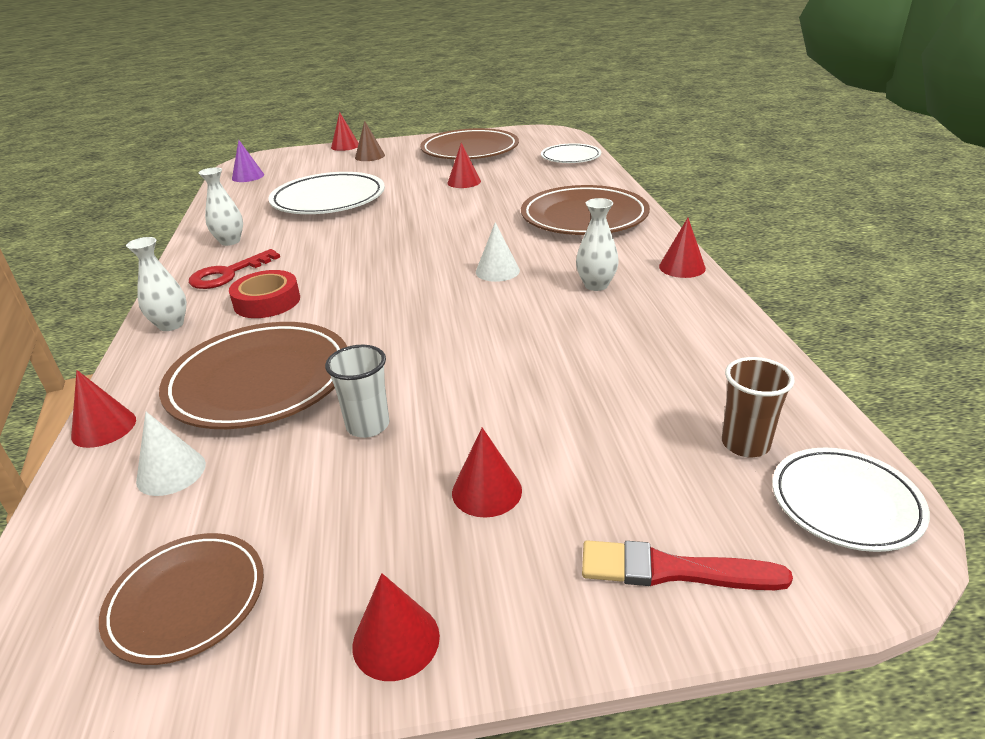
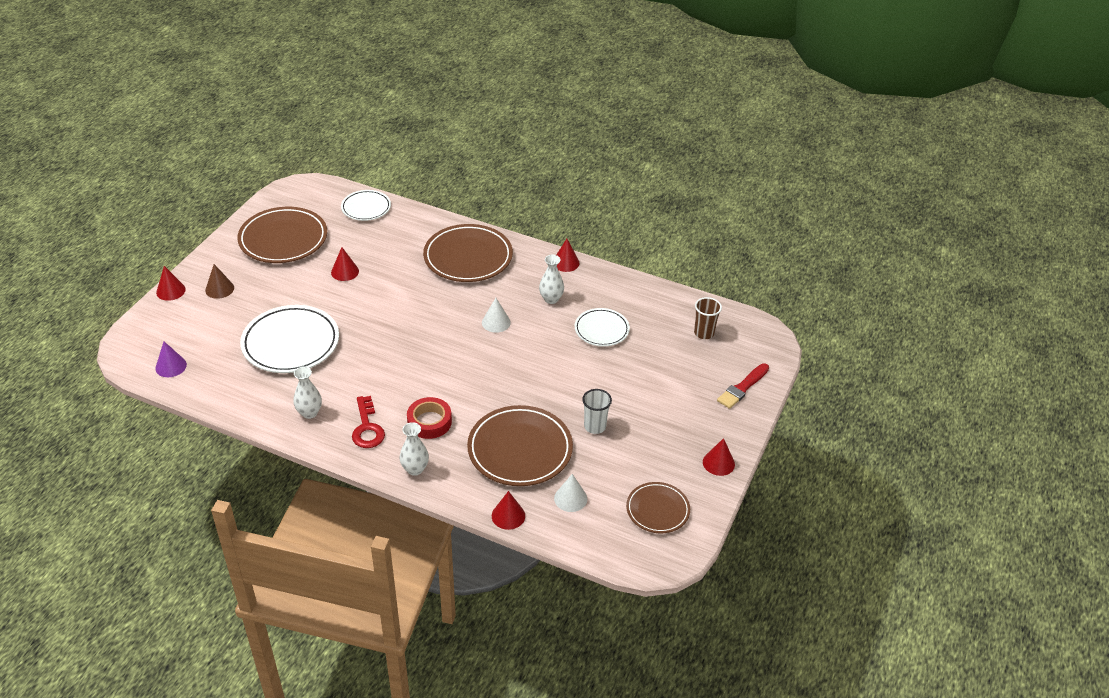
camera: 60 degrees left, 10 degrees up
red cone [452,427,522,517] -> none
white plate [772,448,930,552] -> white plate moved to [574,308,630,347]

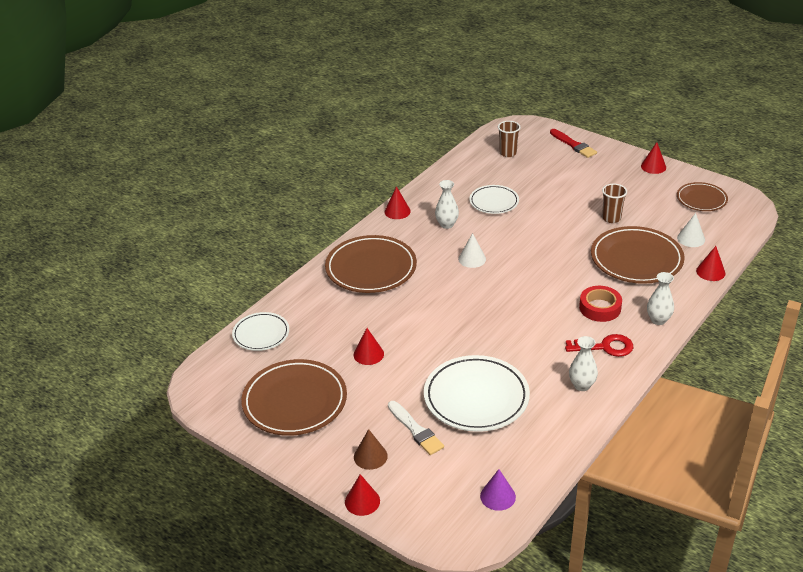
camera: 75 degrees left, 5 degrees down
white cup [582,389,612,434] -> brown cup [602,184,627,223]
none -> white brush [388,401,444,455]

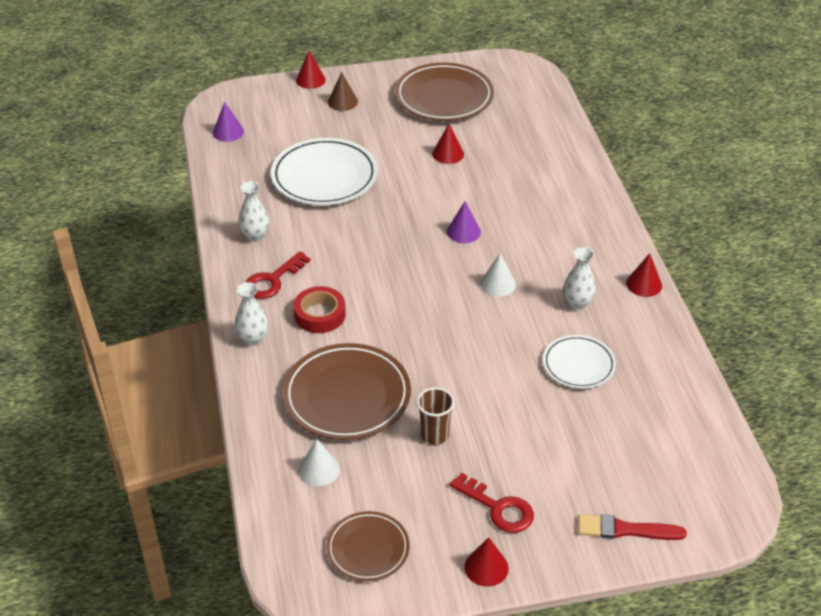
camera: 130 degrees right, 5 degrees up
white plate [232,312,289,351] -> none
brown plate [325,235,417,293] -> none
white brush [388,401,444,455] -> none
brown cup [498,121,521,157] -> none
red cone [696,246,726,281] -> none
none -> purple cone [447,201,481,243]
none -> red key [450,473,534,533]

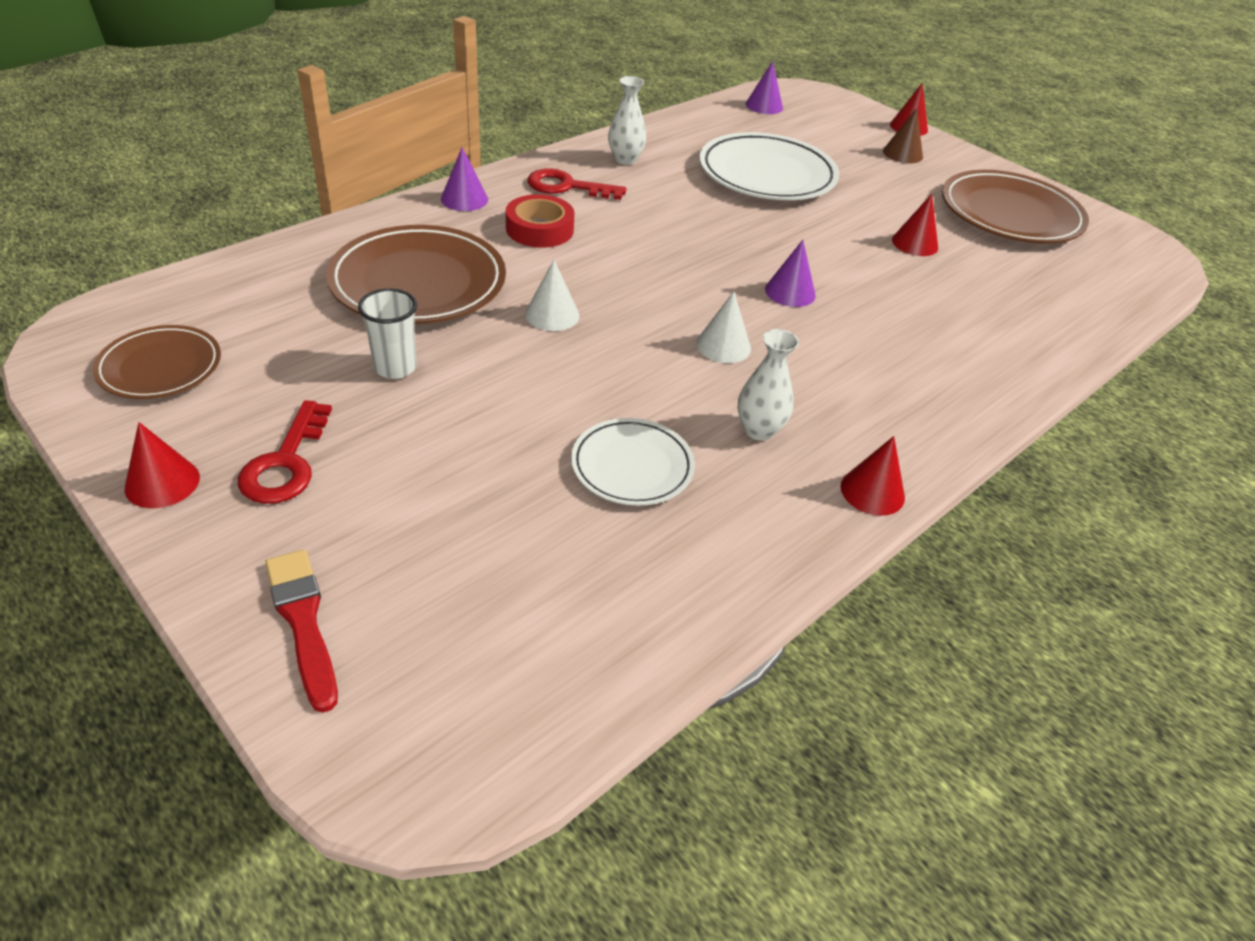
camera: 55 degrees right, 0 degrees up
white vase [235,282,268,346] -> purple cone [441,147,488,211]
white cone [299,439,340,486] -> white cone moved to [525,260,580,331]
brown cup [417,387,455,445] -> white cup [358,288,417,379]

